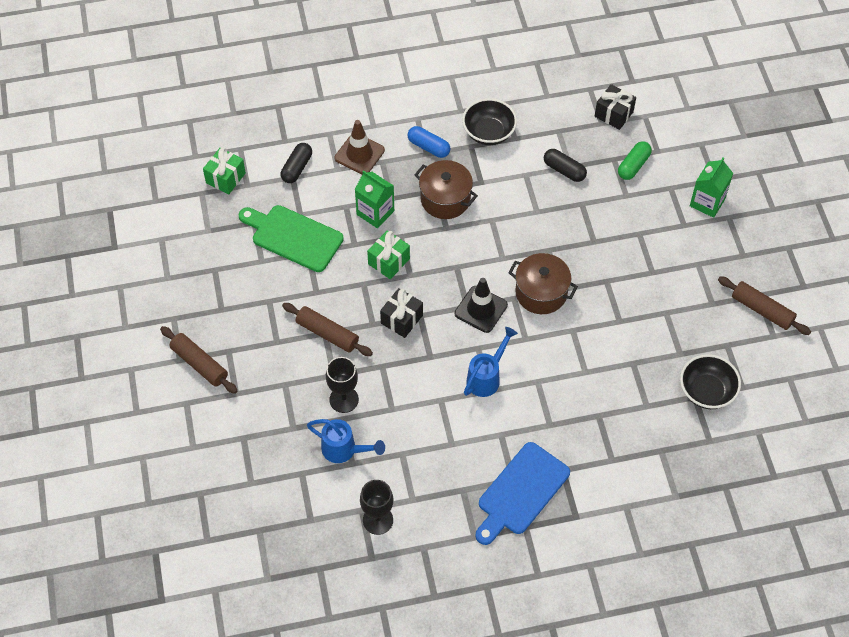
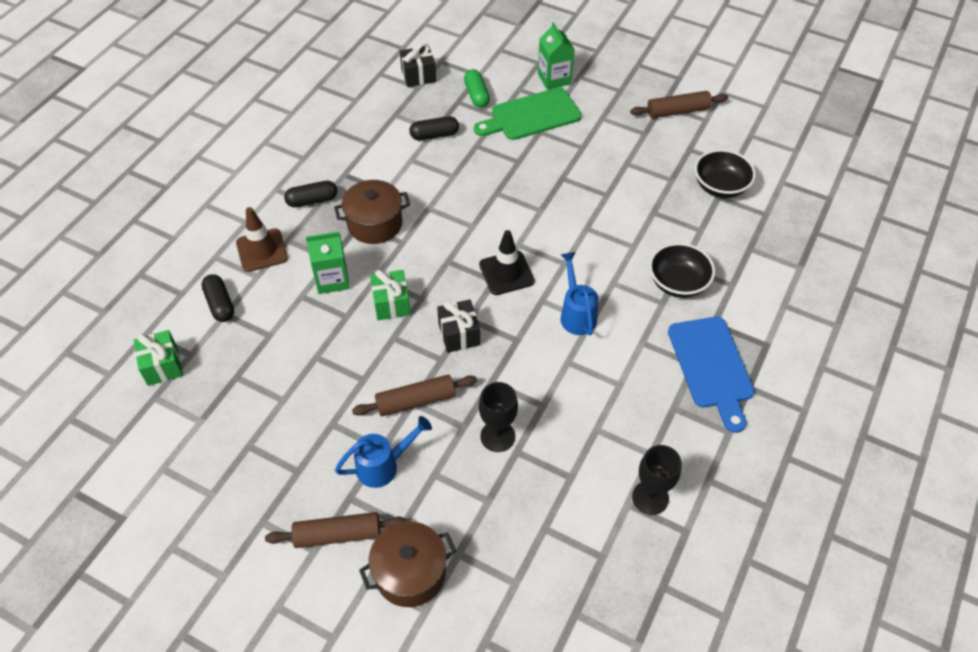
camera: 50 degrees left, 5 degrees down
green cutting board [239,205,344,272] -> green cutting board moved to [474,87,581,140]
blue watering can [307,419,385,463] -> blue watering can moved to [335,416,432,488]
blue capsule [407,126,450,158] -> black capsule [284,181,337,207]
black bowl [462,98,517,145] -> black bowl moved to [649,243,715,298]
brown pot [508,253,578,314] -> brown pot moved to [359,521,456,607]

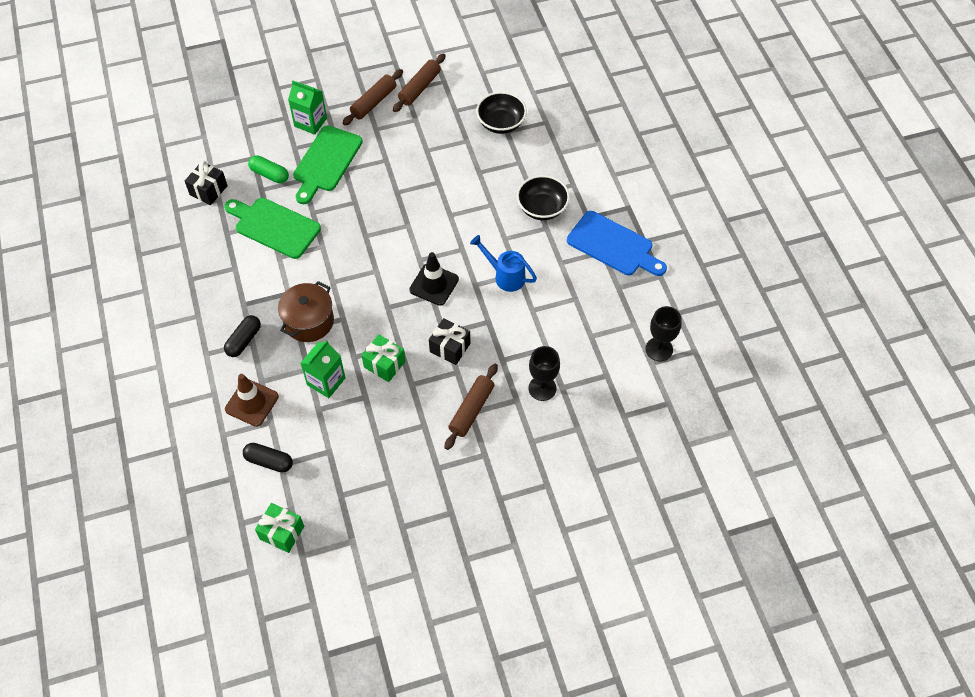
camera: 45 degrees left, 5 degrees up
brown rolling pin [265,512,407,548] -> brown rolling pin moved to [342,69,403,126]
blue watering can [335,416,432,488] -> none
brown pot [359,521,456,607] -> none
black capsule [409,116,459,140] -> green cutting board [224,198,321,259]

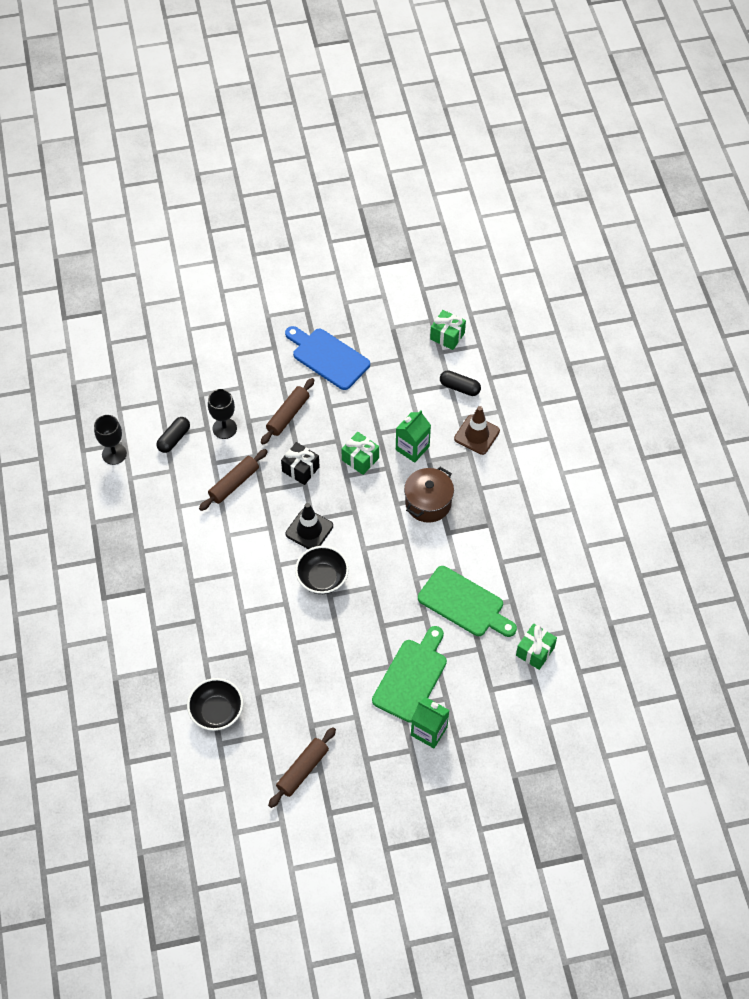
camera: 175 degrees left, 0 degrees up
black gift [185,161,228,205] -> green gift [516,623,557,670]
black capsule [224,315,261,357] -> black capsule moved to [156,417,190,453]
green capsule [248,155,289,184] -> none
brown rolling pin [342,69,403,126] -> brown rolling pin moved to [199,449,268,511]
blue watering can [470,235,537,292] -> none
black bowl [517,175,570,220] -> black bowl moved to [295,546,349,594]
blue cutting board [567,211,667,276] -> blue cutting board moved to [285,326,370,390]

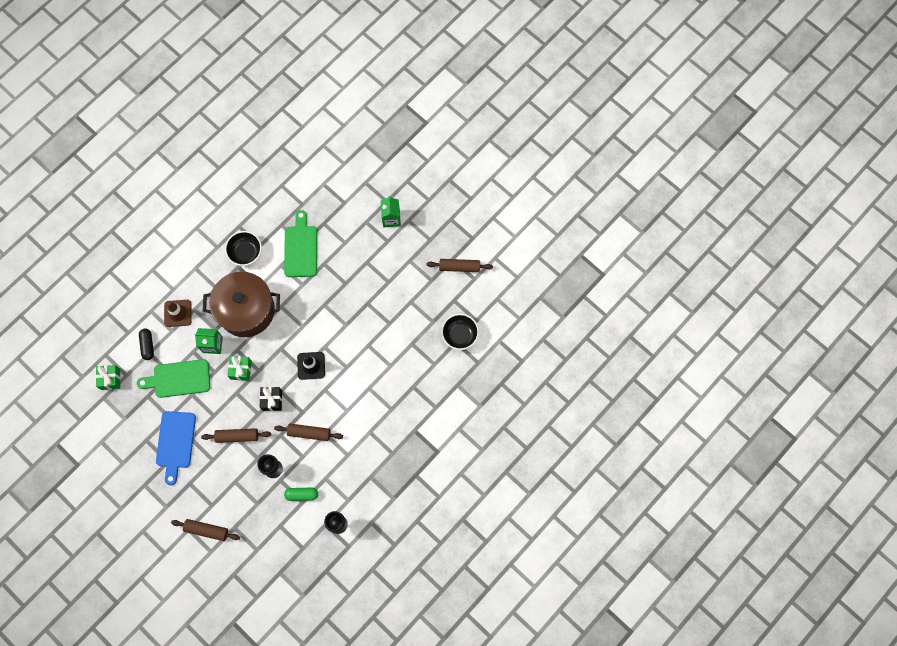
camera: 125 degrees left, 15 degrees up
black capsule [156,417,190,453] -> green capsule [284,488,318,501]
black bowl [295,546,349,594] -> black bowl moved to [225,231,262,266]
green cutting board [372,626,447,723] -> green cutting board moved to [137,359,210,398]
brown pot [404,467,454,523] -> brown pot [203,272,280,337], size x1.71
green gift [516,623,557,670] -> none
none -> brown rolling pin [171,519,240,541]

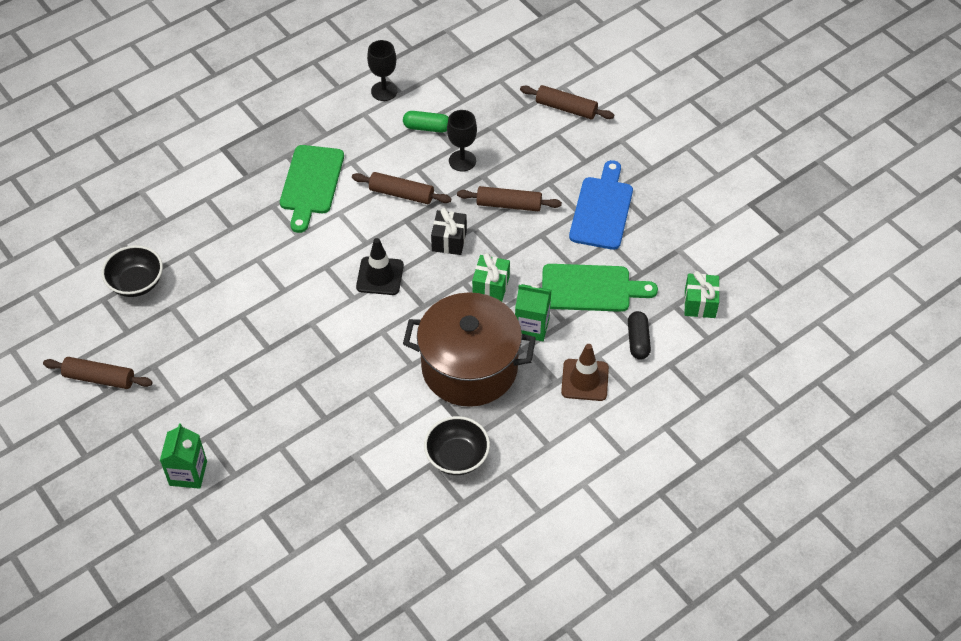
camera: 170 degrees left, 20 degrees down
green cutting board [284,210,317,277] -> green cutting board moved to [280,145,344,233]

